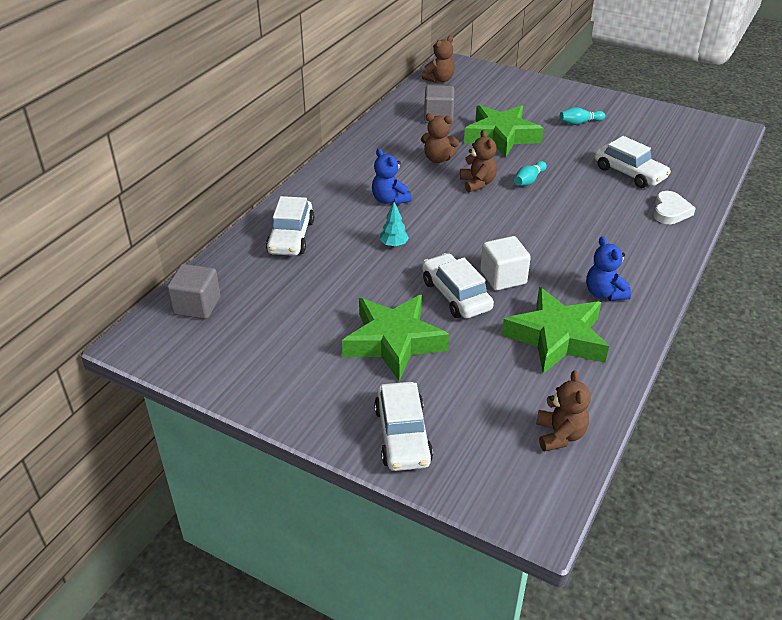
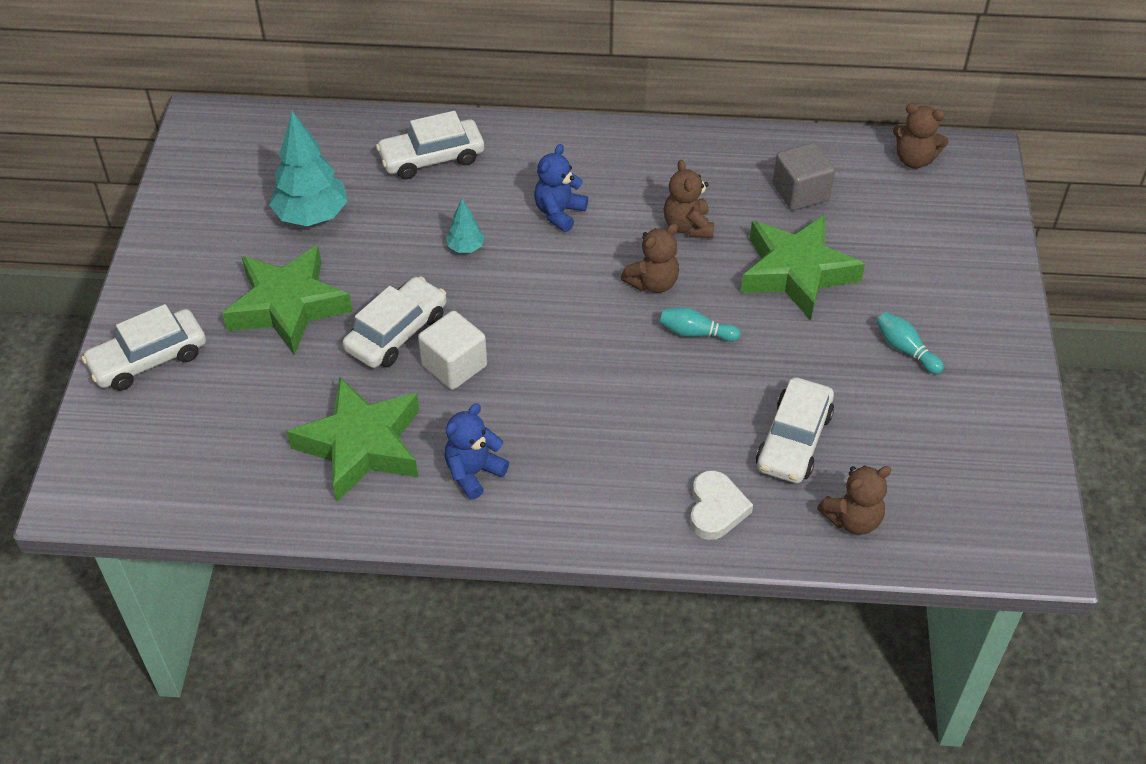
camera: 65 degrees right, 10 degrees up
grey cube [167,264,221,319] -> none
brown teddy bear [536,370,591,452] -> brown teddy bear moved to [817,465,892,535]
white heart [654,191,696,224] -> white heart turned 75 degrees counterclockwise [690,470,753,540]
none -> turquoise tree [269,111,348,226]

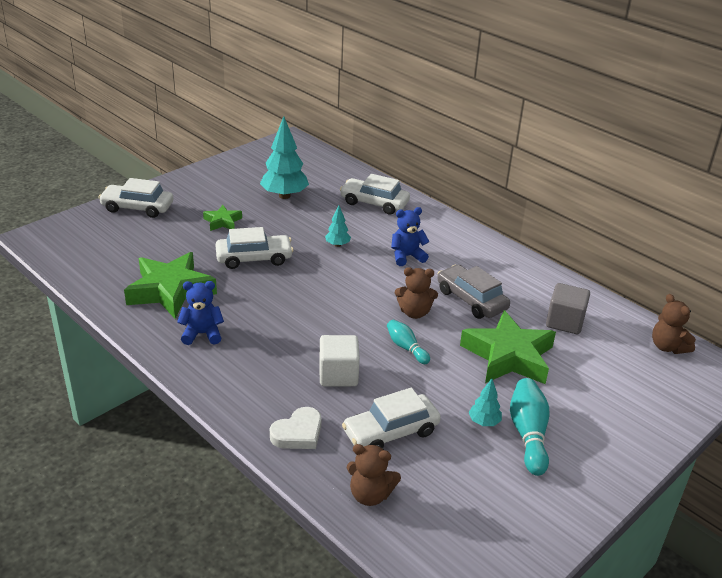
camera: 40 degrees right, 15 degrees down
green star [222,245,353,355] -> green star [203,205,242,231], size x0.49
white cube [418,311,487,390] -> white cube moved to [319,335,360,386]
brown teddy bear [664,160,714,238] -> grey car [437,264,510,319]
turquoise bowling pin [877,312,944,374] -> turquoise bowling pin [510,378,550,476], size x1.61
none -> turquoise tree [469,378,502,426]

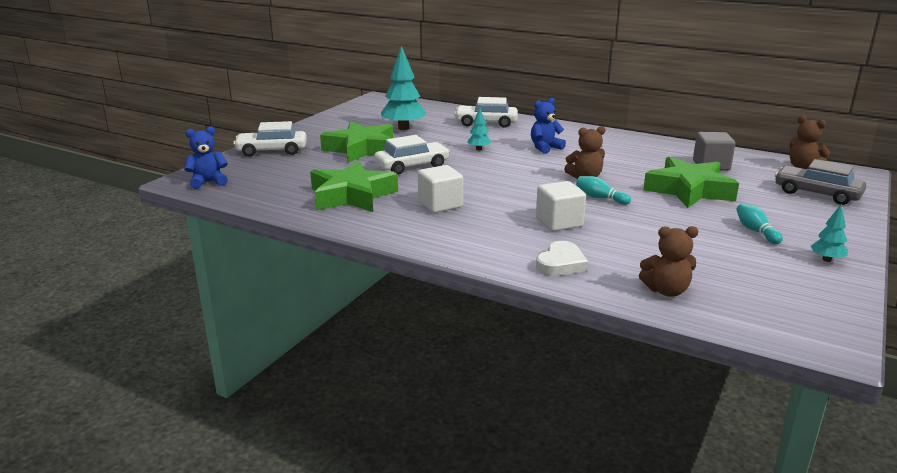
camera: 15 degrees left, 10 degrees down
blue teddy bear [177,281,224,345] -> blue teddy bear moved to [184,127,228,189]
green star [203,205,242,231] -> green star [320,121,394,163], size x2.03
white car [342,387,441,448] -> none
grey car [437,264,510,319] -> grey car moved to [775,159,866,205]
turquoise tree [469,378,502,426] -> turquoise tree moved to [811,204,848,262]
turquoise bowling pin [510,378,550,476] -> turquoise bowling pin [736,203,783,244], size x0.62
none -> white cube [418,165,463,213]

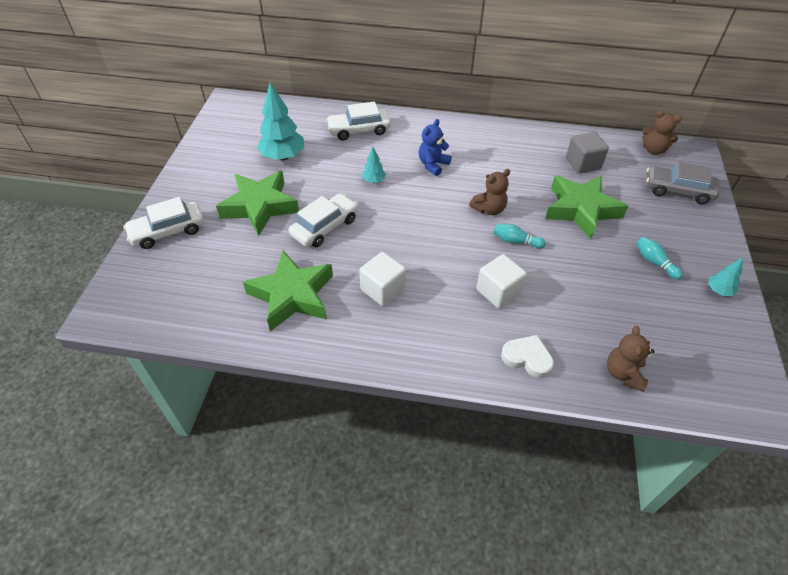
camera: 20 degrees left, 25 degrees up
blue teddy bear [184,127,228,189] -> none
white heart [536,241,588,276] -> white heart turned 75 degrees counterclockwise [501,335,554,378]
brown teddy bear [639,226,698,297] -> brown teddy bear turned 120 degrees clockwise [607,326,655,392]

